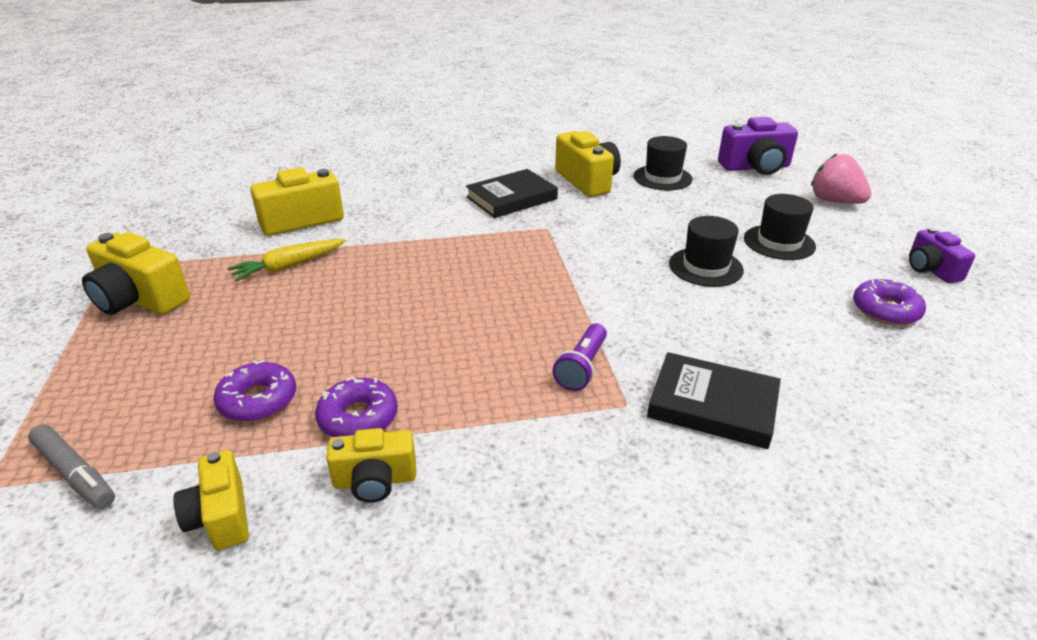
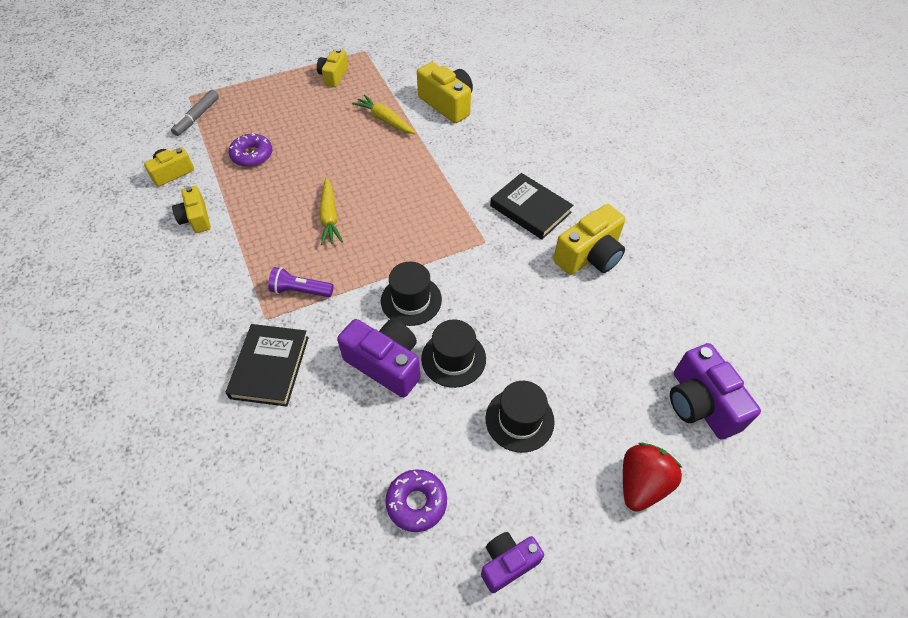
camera: 75 degrees right, 20 degrees up
yellow camera [82,232,190,315] -> yellow camera [317,48,348,87], size x0.63
purple donut [315,377,398,437] -> none
black hat [633,136,692,190] -> black hat moved to [381,262,442,326]
pink strawberry [811,153,871,204] -> red strawberry [623,443,682,512]
none -> yellow carrot [319,177,343,245]
none -> purple camera [337,319,421,398]

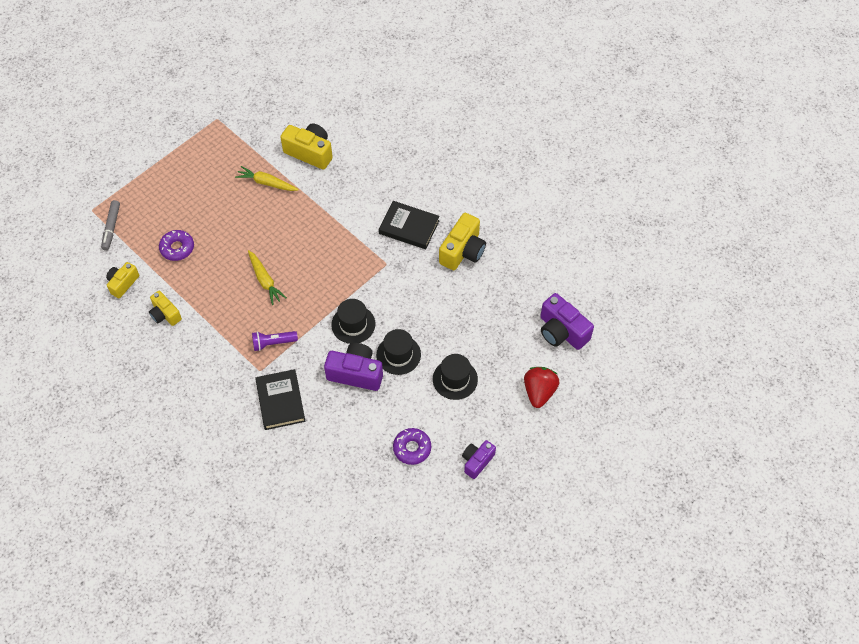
camera: 20 degrees left, 5 degrees up
yellow camera [317,48,348,87] -> none

